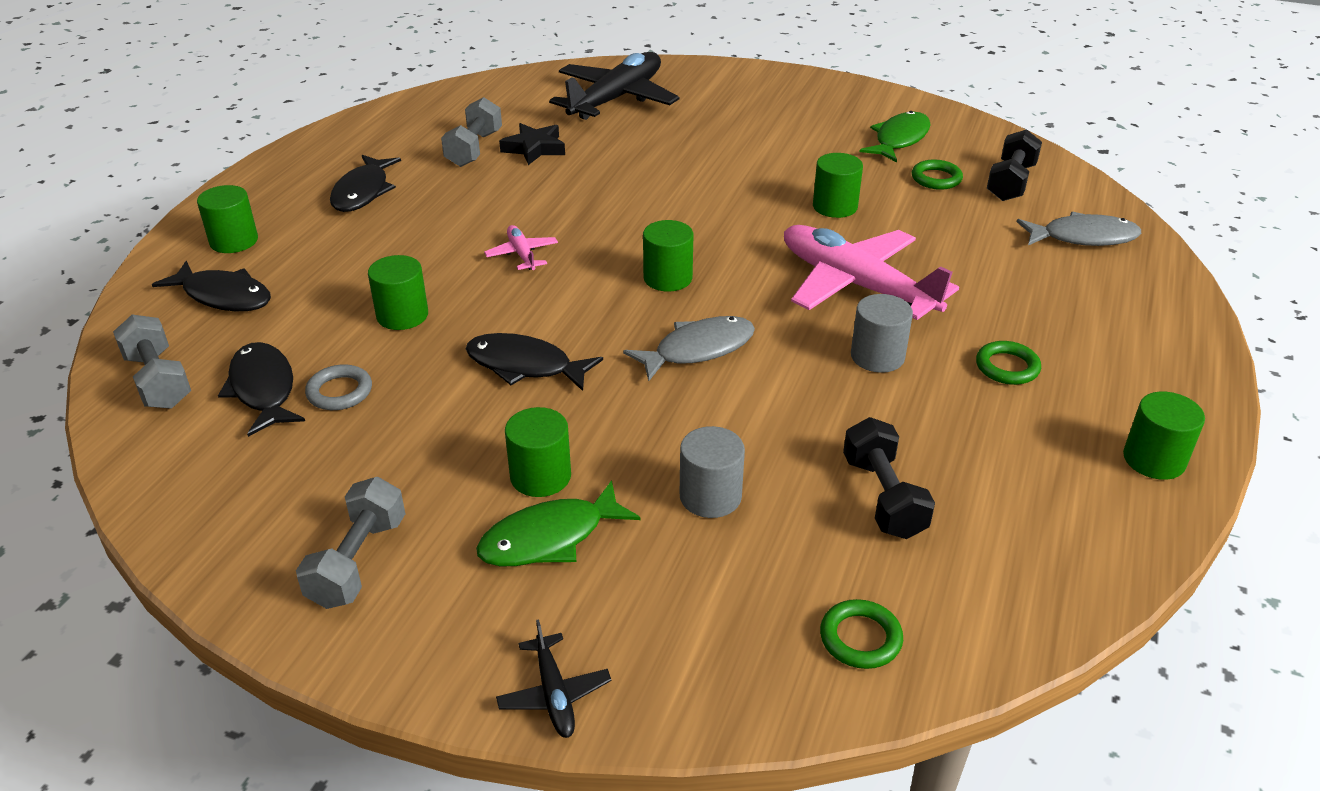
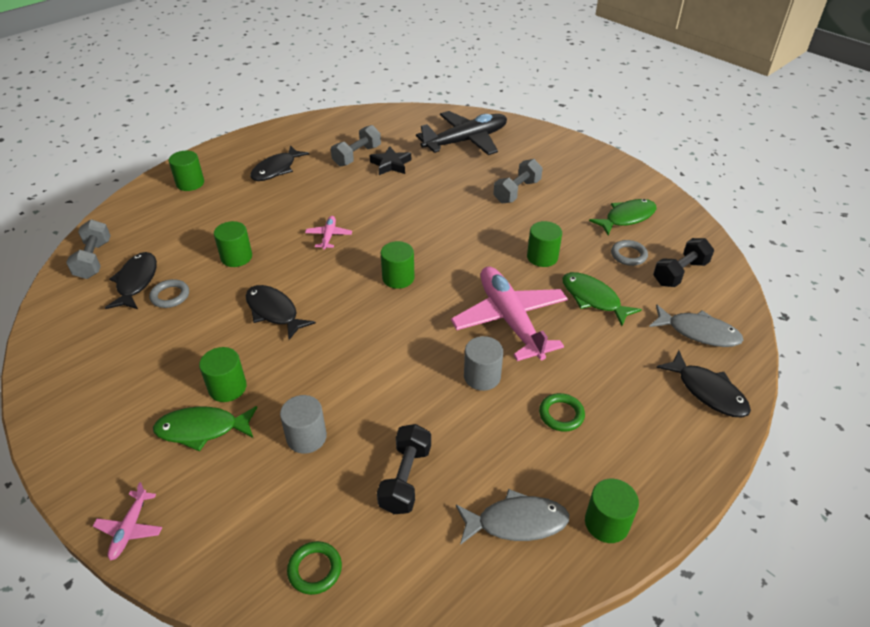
camera: 25 degrees right, 5 degrees up
black fish [152,261,271,311] -> black fish moved to [656,350,751,417]
grey dumbbell [296,477,405,609] -> grey dumbbell moved to [493,159,543,204]
black plane [496,619,611,738] -> pink plane [93,482,162,561]
grey fish [623,316,755,381] -> grey fish moved to [456,489,569,545]
green ring [912,160,963,190] -> grey ring [611,240,648,266]
none -> green fish [562,272,642,326]

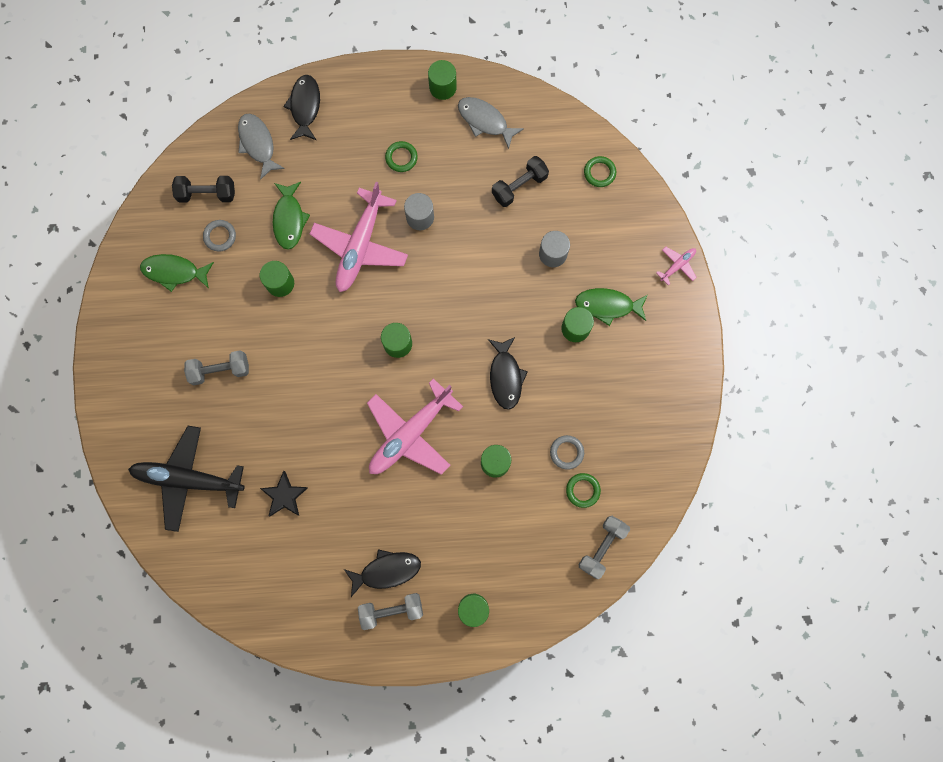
camera: 140 degrees left, 35 degrees up
black fish [105,252,157,309] -> green ring [566,473,601,508]
green fish [153,406,257,452] -> green fish turned 150 degrees clockwise [575,288,648,326]
pink plane [305,216,352,250] -> pink plane [367,378,463,475], size x2.28
grey dumbbell [331,125,381,167] -> grey dumbbell moved to [358,593,423,630]

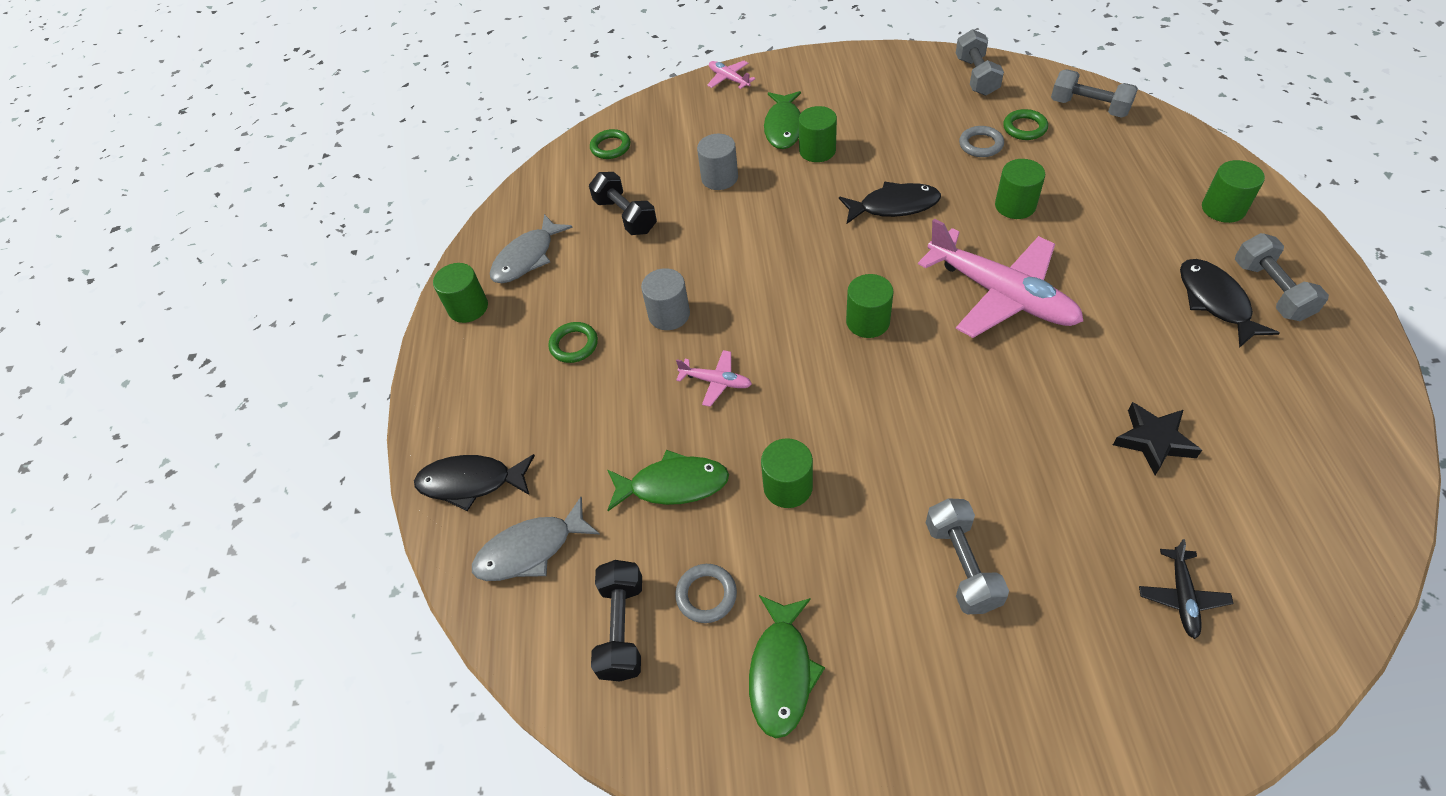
camera: 85 degrees left, 25 degrees down
black plane [128,426,245,532] -> black plane [1139,539,1233,639], size x0.44
pink plane [310,182,408,292] -> pink plane [676,350,752,407], size x0.44
none -> grey dumbbell [956,29,1004,96]

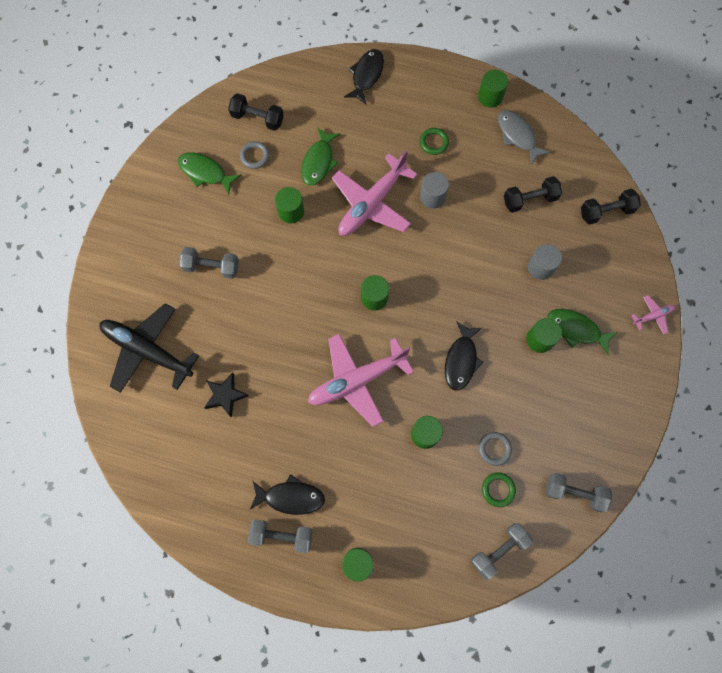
camera: 105 degrees right, 20 degrees up
grey fish [472,497,599,581] -> none
green ring [590,129,630,159] -> black dumbbell [581,189,641,225]
pink plane [676,350,752,407] -> pink plane [332,151,418,236], size x2.28
black plane [1139,539,1233,639] -> black plane [100,303,199,393], size x2.28

